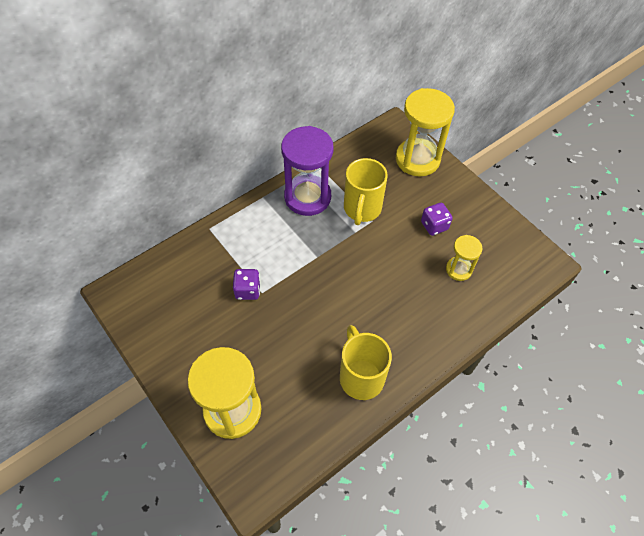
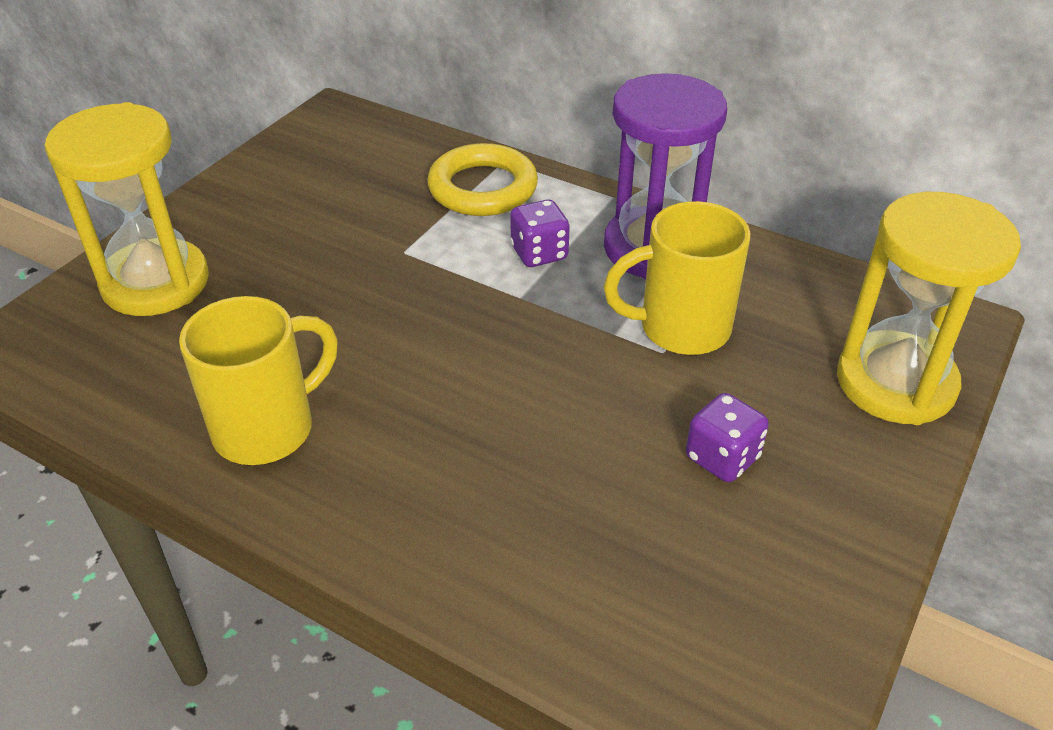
camera: 70 degrees right, 15 degrees down
purple dice [233,269,261,300] -> purple dice moved to [510,200,570,267]
yellow hourglass [446,235,482,281] -> none
none -> yellow ring [427,143,538,216]

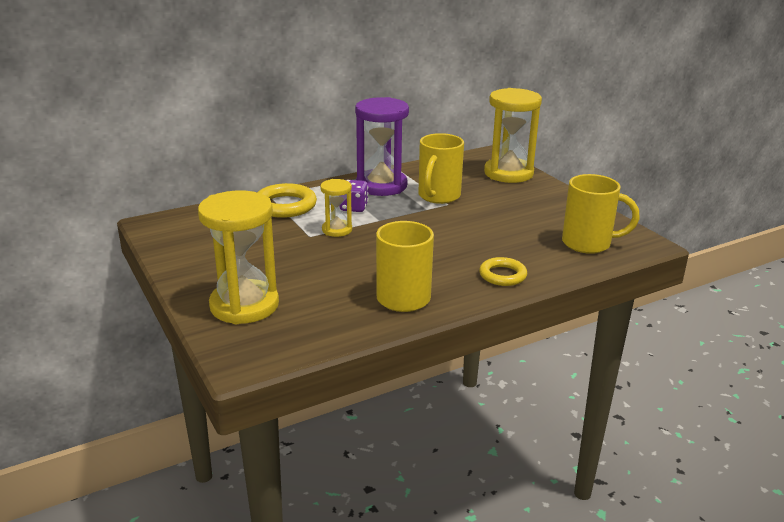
camera: 60 degrees left, 15 degrees down
purple dice [686,393,769,482] -> none
none -> yellow hourglass [320,179,352,237]
none -> yellow ring [479,257,527,286]
none -> yellow mug [562,174,640,254]

